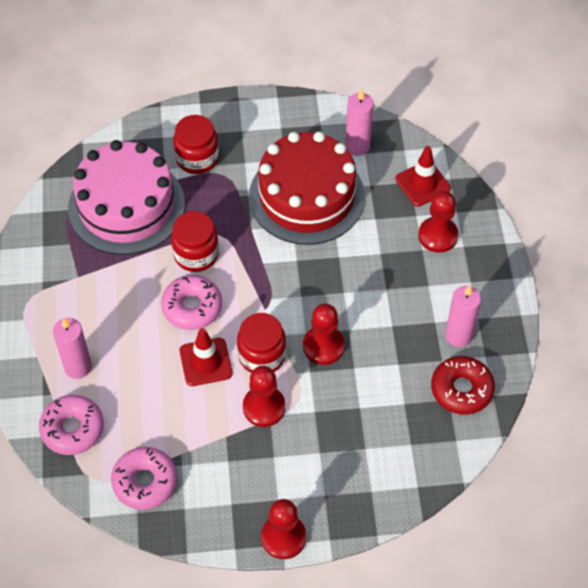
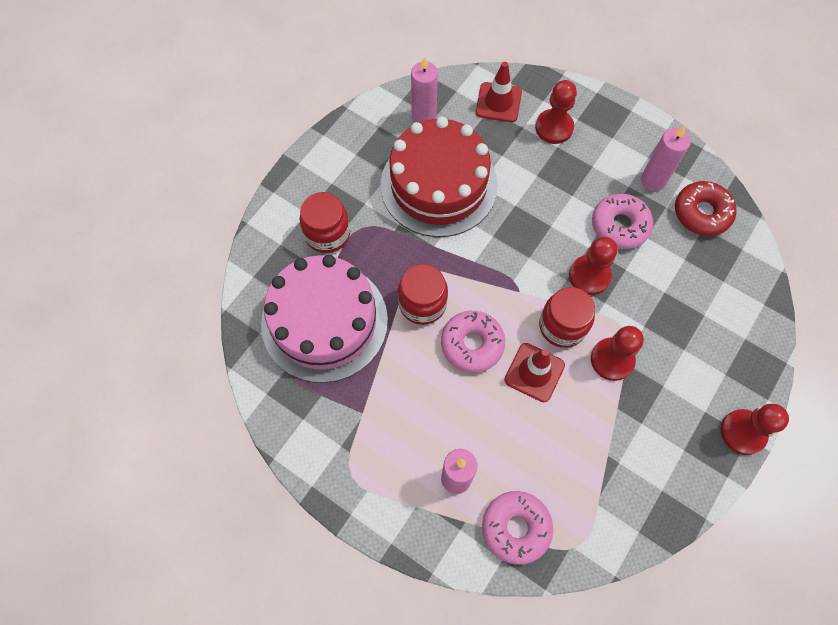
camera: 50 degrees left, 10 degrees up
pink donut [111,447,177,510] -> pink donut moved to [592,193,653,249]

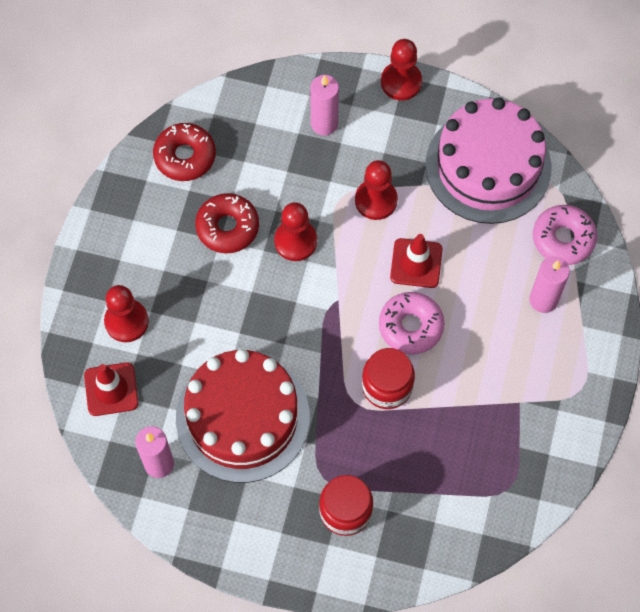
camera: 110 degrees left, 0 degrees up
pink cake [261,255,388,383] -> pink cake moved to [426,97,552,224]
red jar [539,287,595,348] -> none
pink donut [592,193,653,249] -> red donut [195,193,259,253]
pink candle [641,125,691,191] -> pink candle moved to [310,75,339,136]

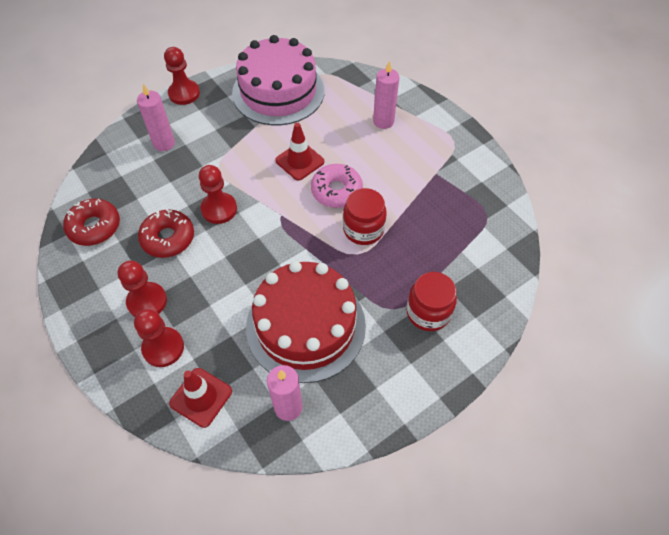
camera: 50 degrees left, 10 degrees down
red pawn [355,160,398,220] -> red pawn moved to [118,261,167,317]
pink donut [533,205,597,265] -> none

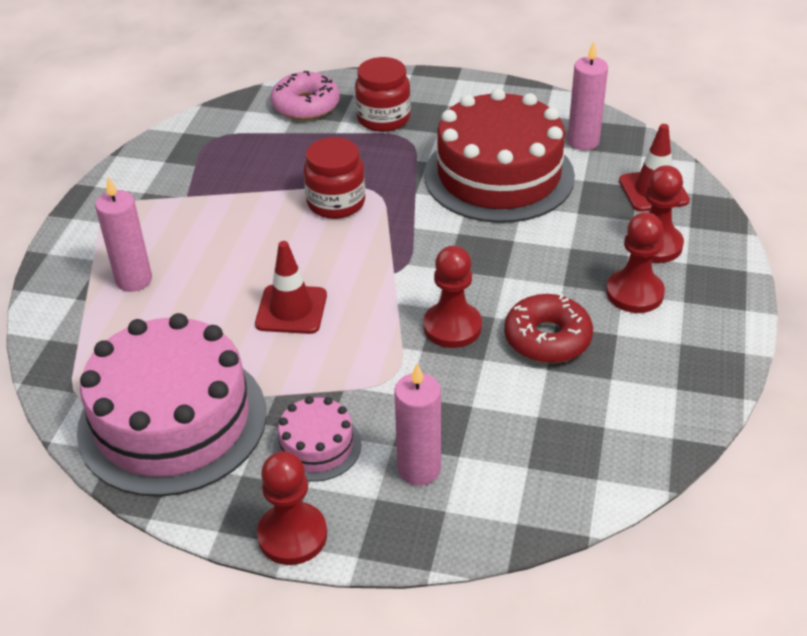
camera: 130 degrees left, 15 degrees down
red donut [63,199,120,246] -> none
pink donut [311,164,363,208] -> pink donut moved to [271,71,340,120]
none -> pink cake [273,396,362,482]

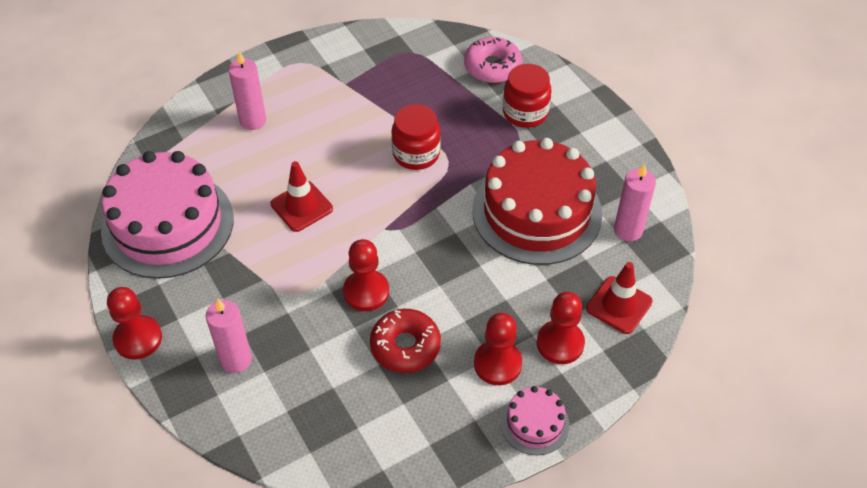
camera: 45 degrees right, 10 degrees up
pink cake [273,396,362,482] -> pink cake moved to [501,386,569,455]

